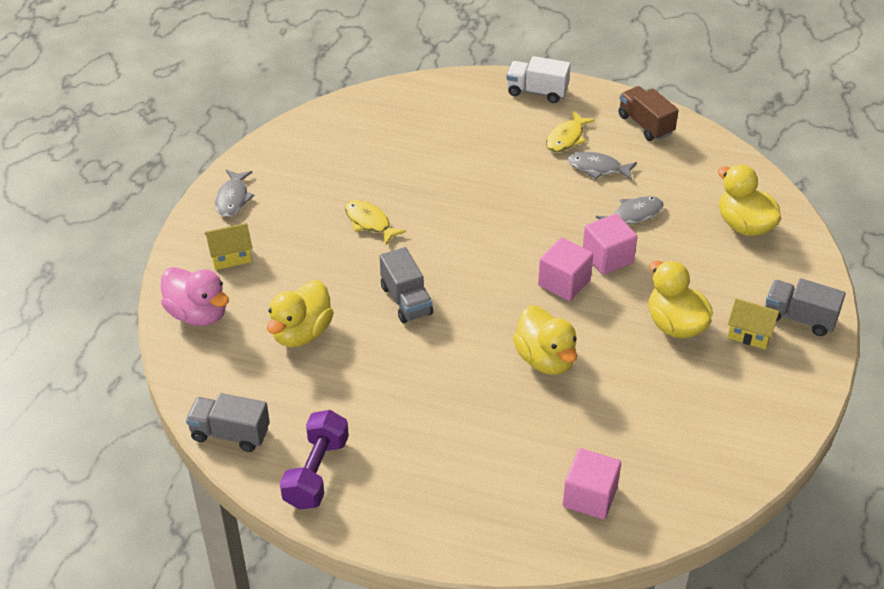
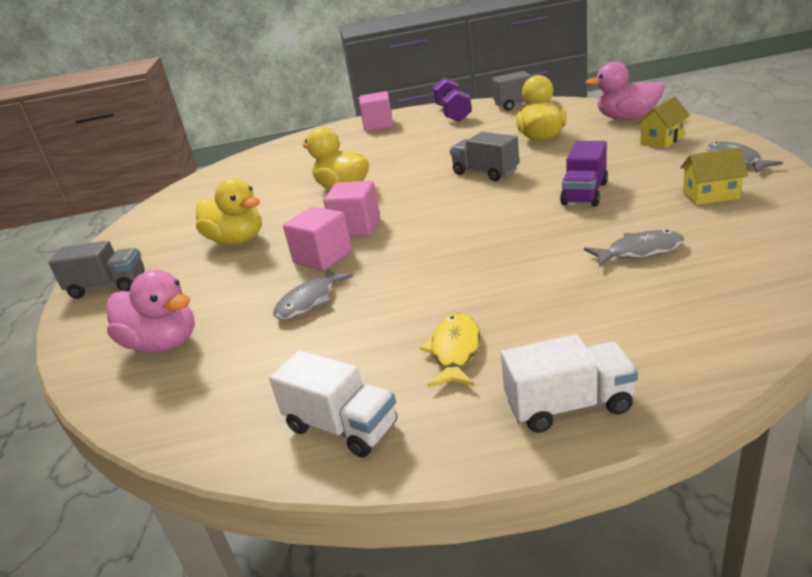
camera: 160 degrees right, 15 degrees down
yellow fish [345,200,406,245] -> purple truck [560,141,608,207]
pink cube [563,448,621,519] -> pink cube moved to [359,91,393,132]
grey fish [568,152,637,180] -> grey fish moved to [584,230,685,267]
brown truck [618,86,679,141] -> white truck [269,350,397,458]
yellow duck [718,165,781,236] -> pink duck [107,270,195,353]
yellow house [727,298,780,350] -> yellow house moved to [680,147,748,205]

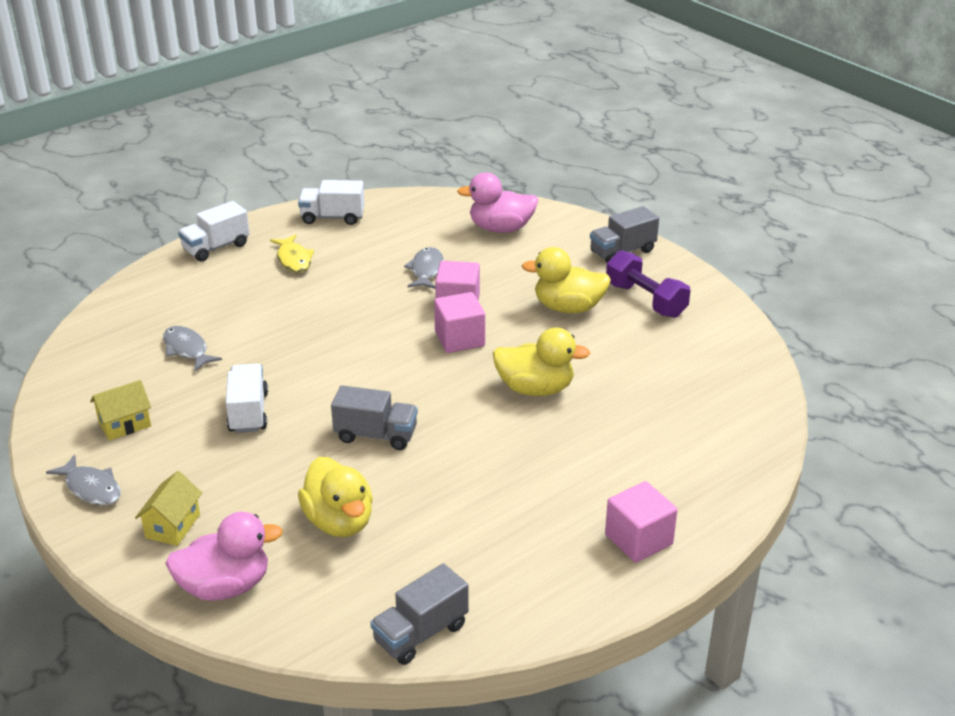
camera: 145 degrees right, 5 degrees up
purple dumbbell [432,77,472,122] -> purple dumbbell moved to [606,250,691,318]
purple truck [560,141,608,207] -> white truck [226,364,268,433]
grey fish [584,230,685,267] -> grey fish turned 90 degrees clockwise [163,326,222,372]

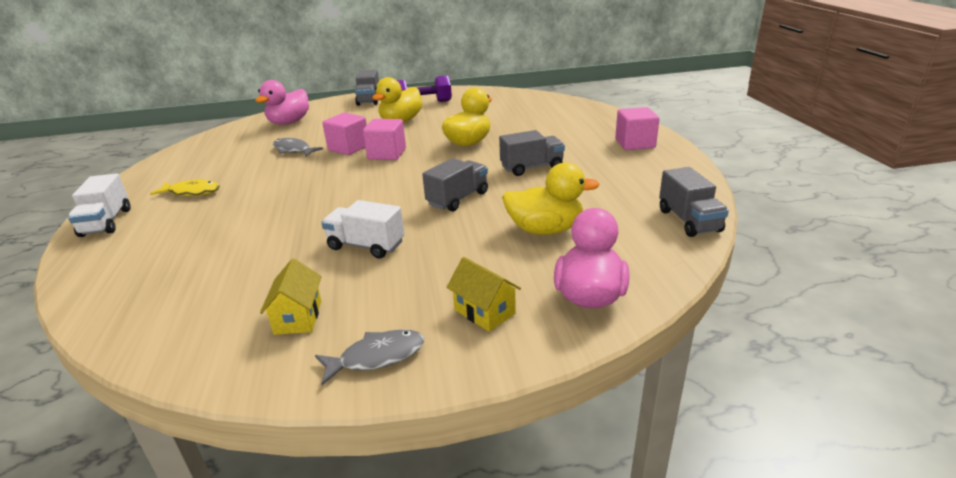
camera: 60 degrees left, 5 degrees down
grey fish [163,326,222,372] -> none
white truck [298,180,365,225] -> none
none -> grey truck [499,130,565,176]

